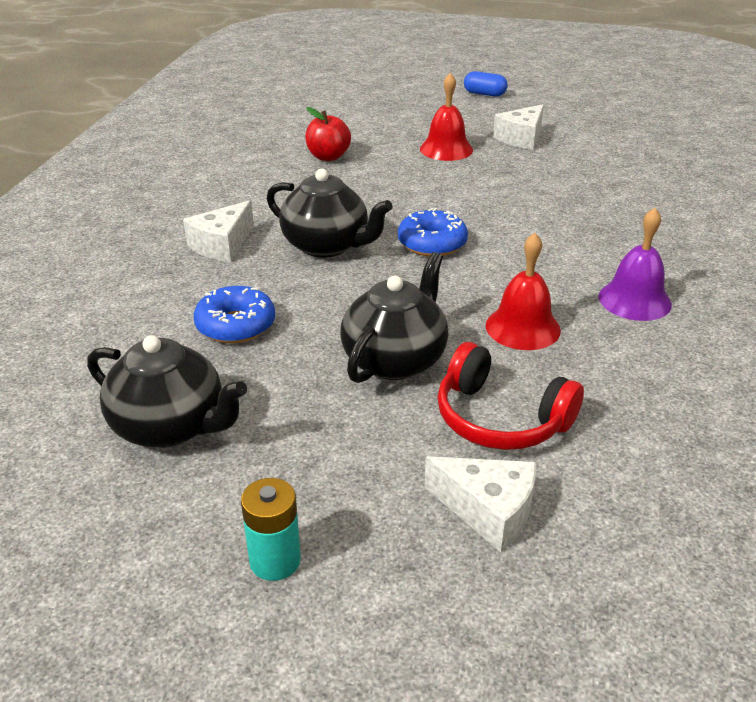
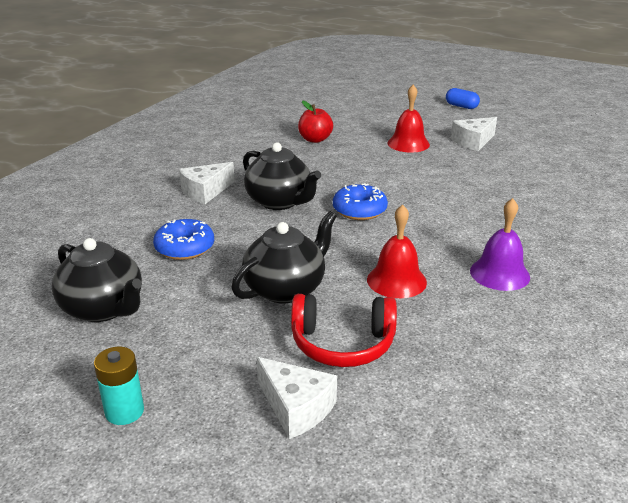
camera: 15 degrees right, 5 degrees down
red headphones [437,342,584,450] -> red headphones turned 45 degrees counterclockwise [291,294,397,367]

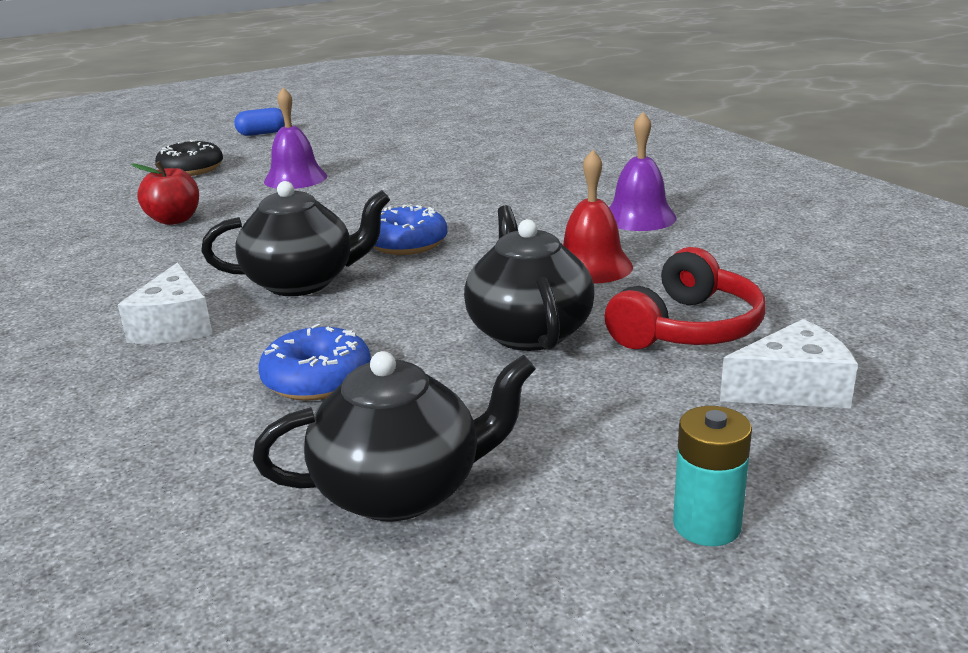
camera: 55 degrees left, 5 degrees down
red bell [388,85,430,153] -> purple bell [264,87,327,189]
white cheese [451,117,497,151] -> none
none -> black donut [155,140,223,176]

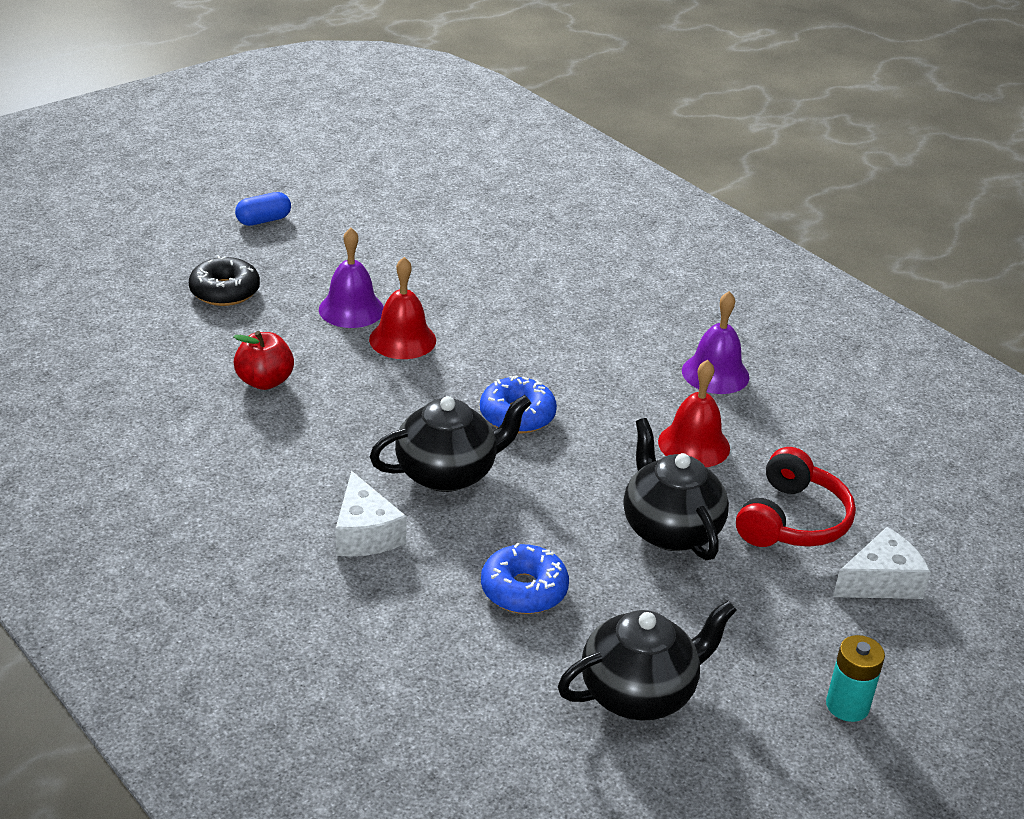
camera: 15 degrees left, 10 degrees up
none -> red bell [369,257,436,359]

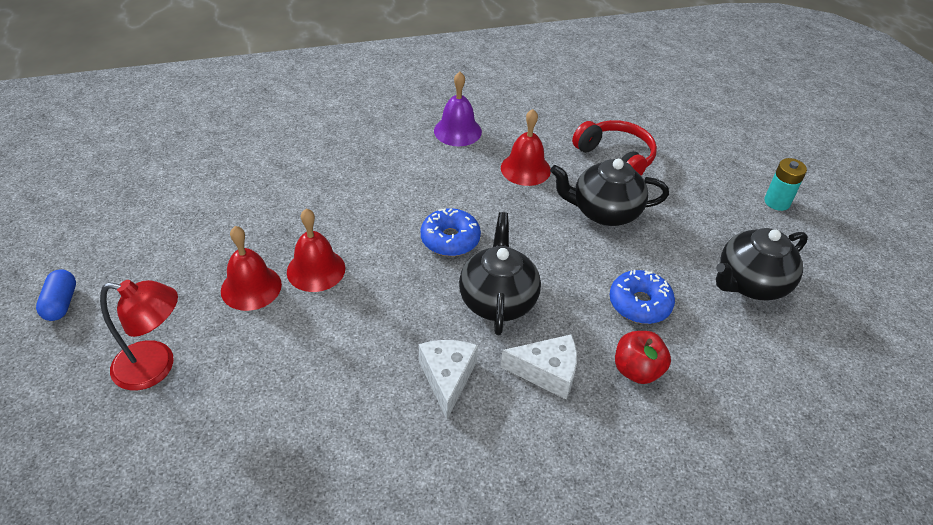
camera: 65 degrees left, 10 degrees up
black donut [189,255,260,306] -> red lamp [100,280,178,390]
red apple [234,331,294,390] -> red apple moved to [615,331,671,384]
purple bell [319,228,384,328] -> red bell [221,226,282,311]
black teapot [558,600,737,721] -> black teapot turned 120 degrees counterclockwise [716,228,808,301]
white cheese [833,527,931,599] -> white cheese moved to [419,340,478,419]

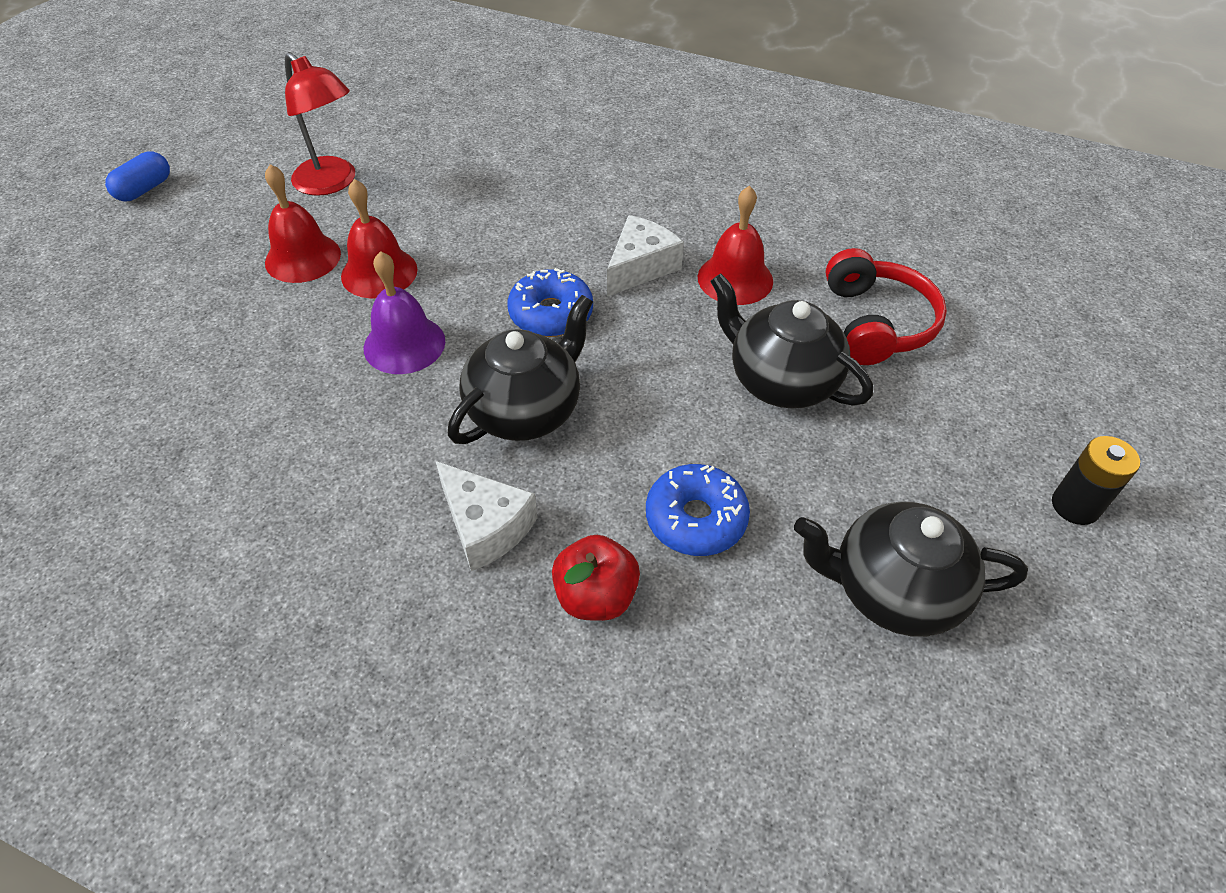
camera: 40 degrees right, 5 degrees up
red lamp [100,280,178,390] -> red lamp moved to [285,52,355,196]
white cheese [419,340,478,419] -> white cheese moved to [607,215,684,296]
purple bell [434,72,482,146] -> purple bell moved to [364,251,445,374]
turquoise battery [764,158,807,211] -> black battery [1052,436,1140,525]

